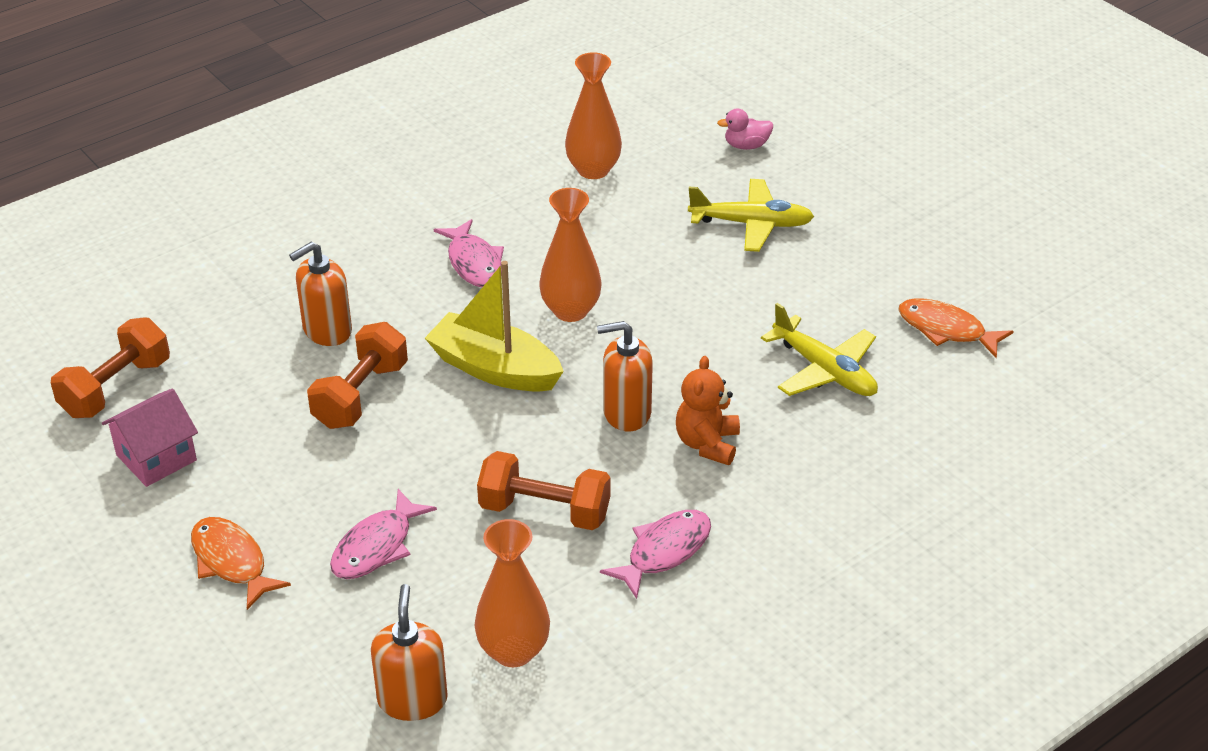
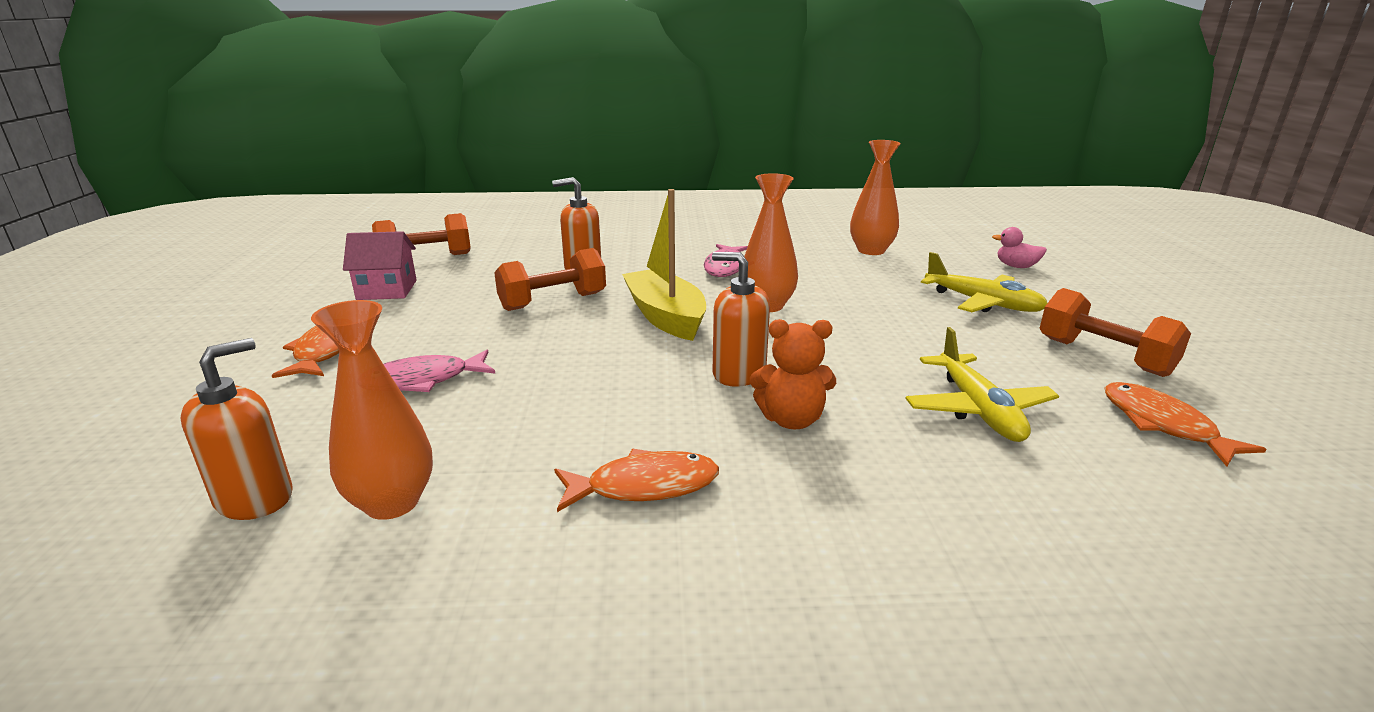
camera: 35 degrees right, 15 degrees down
orange dumbbell [477,451,611,530] -> orange dumbbell moved to [1039,288,1191,377]
pink fish [600,510,711,599] -> orange fish [554,449,719,512]
orange teddy bear [676,356,740,465] -> orange teddy bear turned 135 degrees counterclockwise [750,319,836,429]

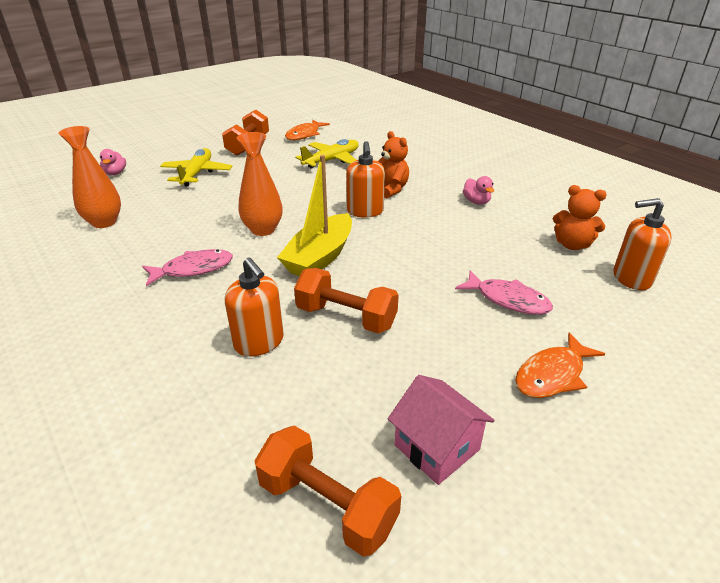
camera: 125 degrees left, 10 degrees up
orange vase [311,300,433,520] -> orange teddy bear [553,185,607,250]
orange fish [554,449,719,512] -> pink duck [463,176,494,205]

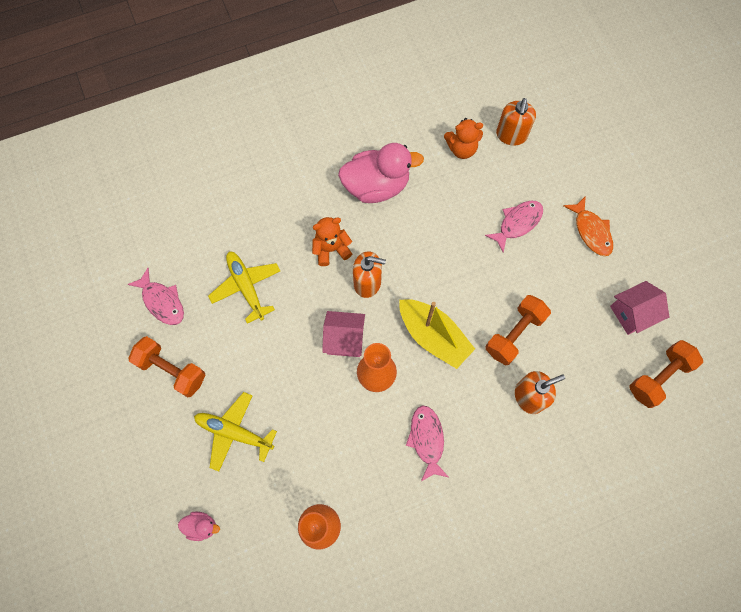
camera: 75 degrees left, 35 degrees up
orange fish [285,120,330,140] -> pink fish [127,268,184,325]
pink duck [463,176,494,205] -> pink duck [338,143,424,203], size x2.24
orange teddy bear [553,185,607,250] -> orange teddy bear turned 45 degrees clockwise [444,118,483,159]
none -> pink house [322,311,365,357]

